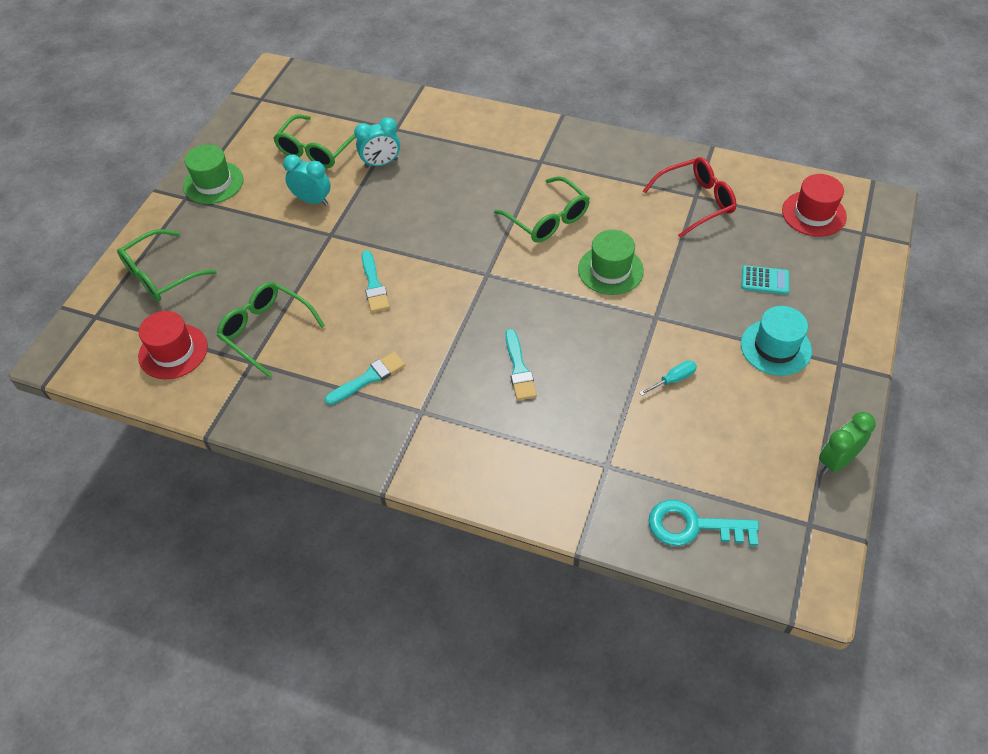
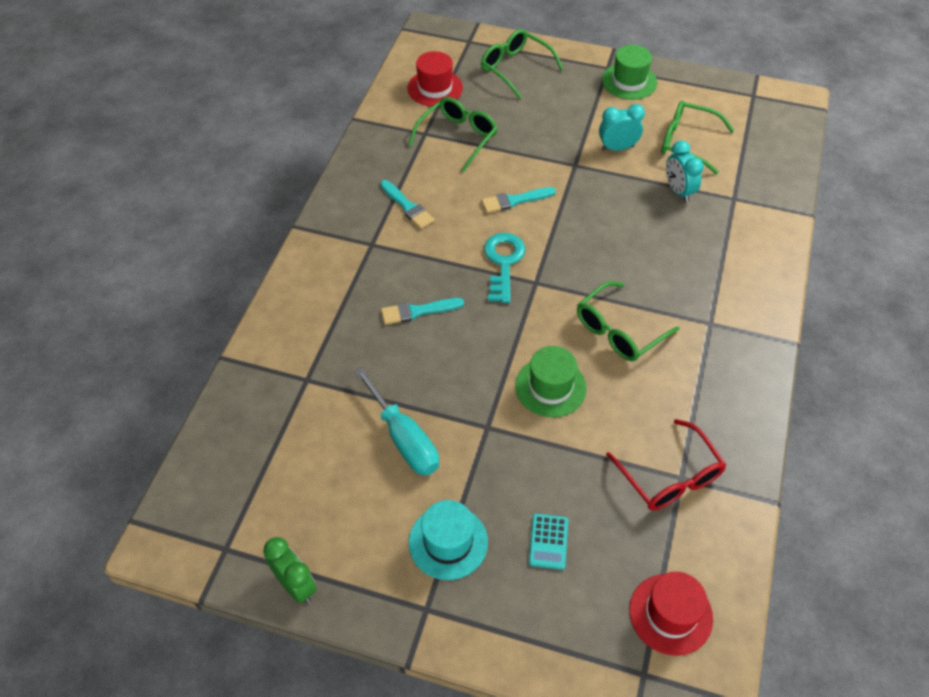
camera: 85 degrees right, 0 degrees up
turquoise clock [283,154,331,205] -> turquoise clock turned 120 degrees counterclockwise [599,104,645,151]
turquoise screwdriver [639,360,697,396] -> turquoise screwdriver [354,367,439,476], size x2.02
turquoise key [648,500,759,546] -> turquoise key moved to [484,233,525,303]

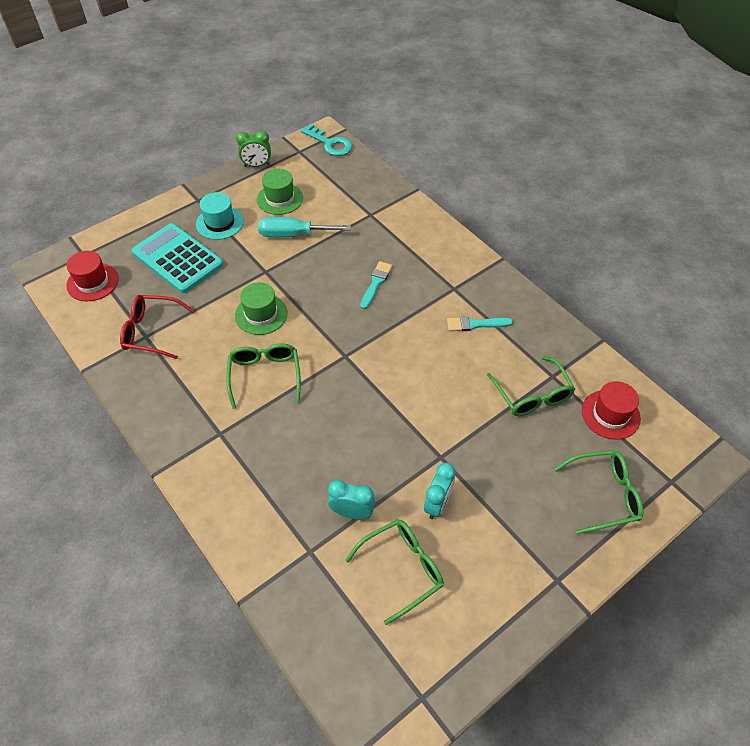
camera: 125 degrees right, 0 degrees up
turquoise brush [481,187,556,213] -> none
turquoise key [484,233,525,303] -> turquoise key moved to [301,124,352,156]
turquoise calculator [529,514,568,570] -> turquoise calculator [132,223,224,293], size x2.39
green hat [602,45,657,100] -> green hat moved to [257,169,303,215]

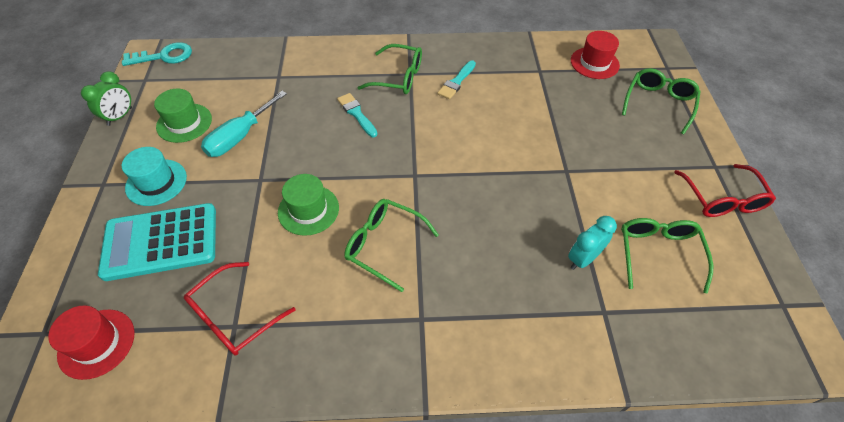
camera: 55 degrees left, 0 degrees up
turquoise clock [424,463,456,519] -> none
green glasses [487,356,575,416] -> green glasses moved to [358,44,422,94]
none -> red glasses [674,164,776,217]

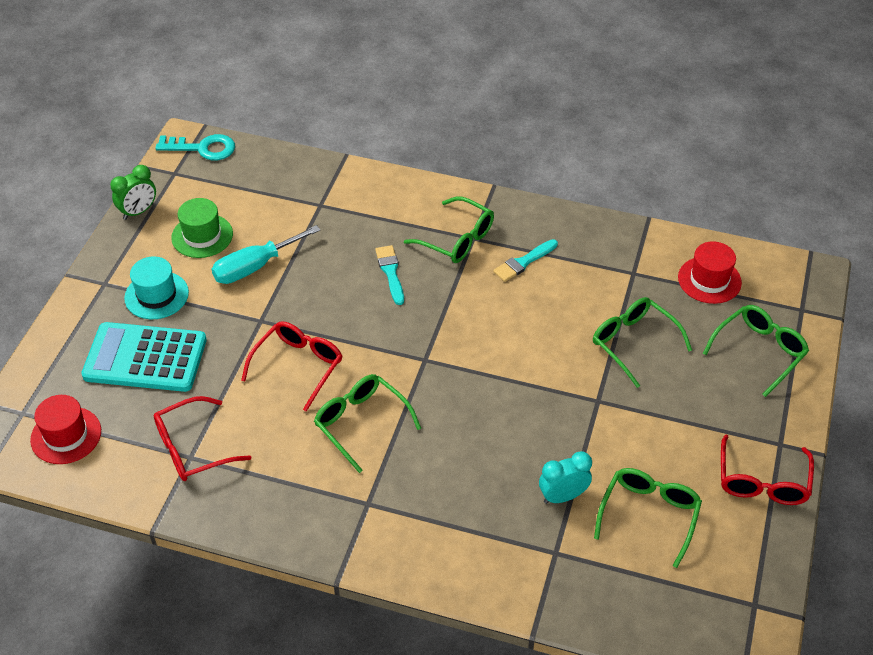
camera: 20 degrees right, 5 degrees down
green hat [278,174,339,236] -> red glasses [241,321,342,412]
none -> green glasses [593,297,692,388]

